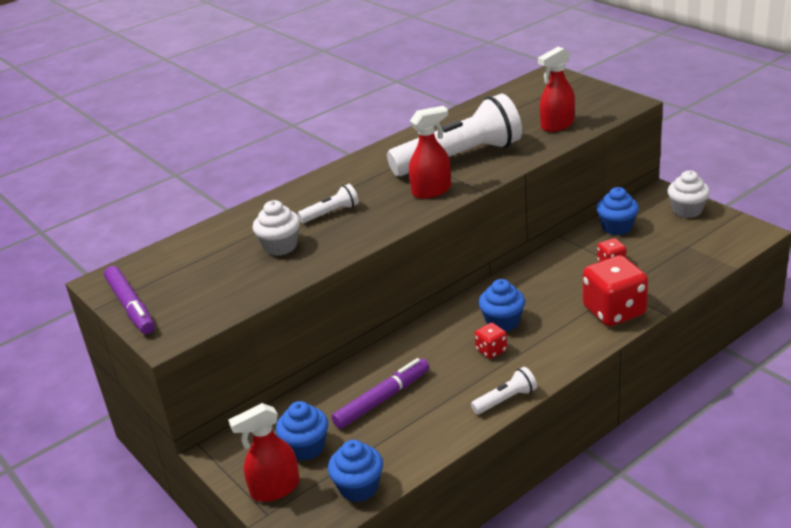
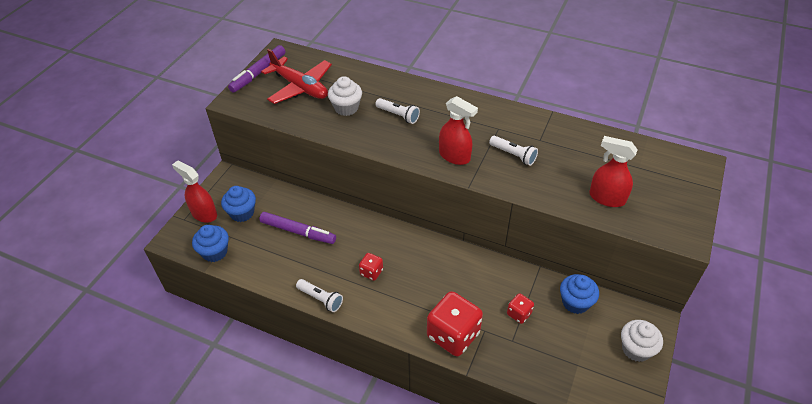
camera: 60 degrees right, 15 degrees up
white flashlight [387,94,522,176] -> white flashlight [489,136,538,166], size x0.43
blue cupcake [479,279,525,332] -> none
none -> red plane [261,49,332,104]

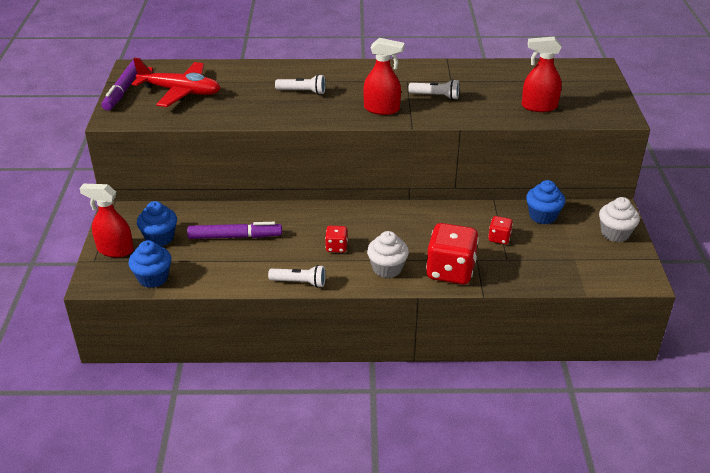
camera: 25 degrees left, 10 degrees down
white cupcake [328,76,362,116] -> white cupcake moved to [367,231,409,278]

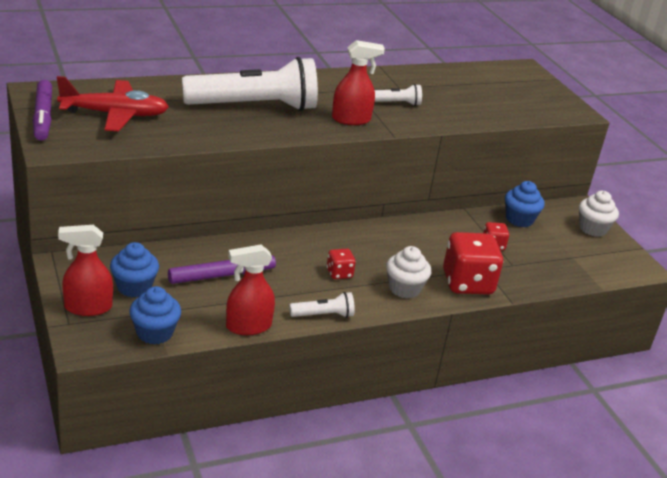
camera: 25 degrees left, 5 degrees down
white flashlight [275,74,326,95] -> white flashlight [182,57,318,111], size x2.35
red spray bottle [522,37,562,112] -> red spray bottle moved to [226,245,275,335]

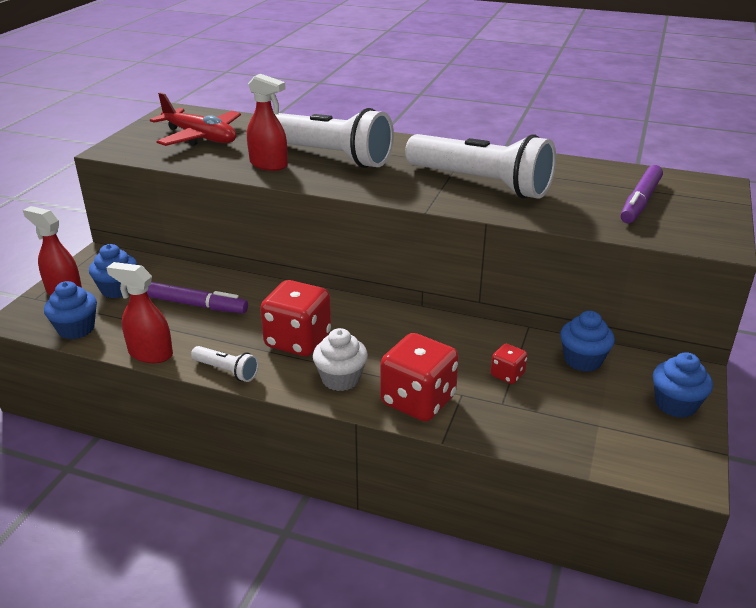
camera: 45 degrees right, 0 degrees up
purple marker [33,80,52,141] -> purple marker moved to [620,165,663,223]
red dice [327,249,356,279] -> red dice [260,280,331,356], size x2.07
red spray bottle [332,40,385,125] -> red spray bottle moved to [247,74,288,171]
white flashlight [374,84,422,106] -> white flashlight [405,134,556,199], size x2.35
white cupcake [579,191,619,237] -> blue cupcake [653,352,713,418]

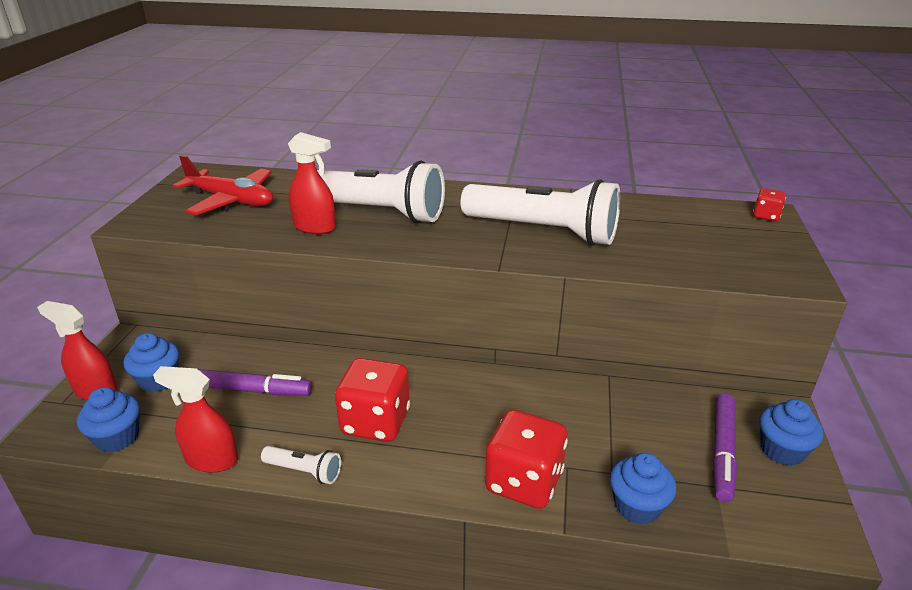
camera: 10 degrees left, 0 degrees up
white cupcake [313,328,368,391] -> none
red dice [491,344,528,384] -> red dice moved to [753,188,786,221]
blue cupcake [560,311,615,372] -> blue cupcake moved to [610,453,676,525]
purple marker [620,165,663,223] -> purple marker moved to [713,393,737,502]

